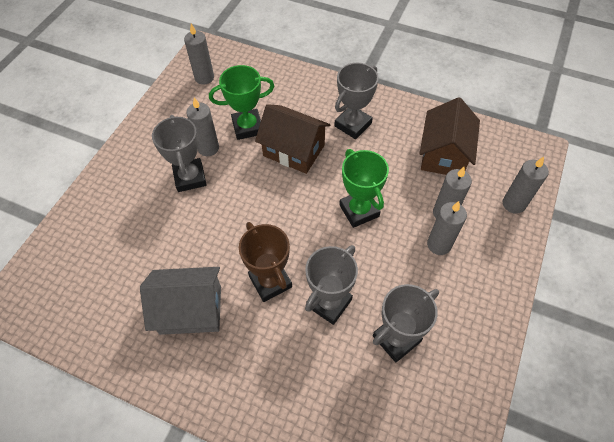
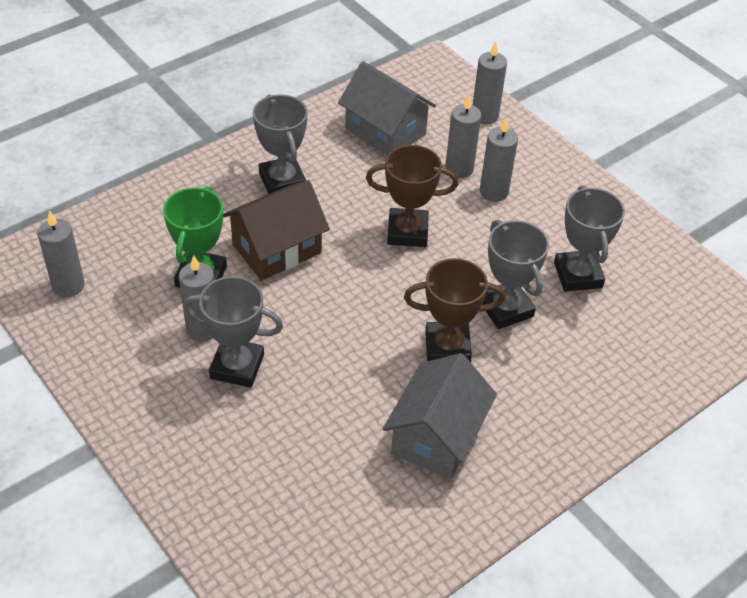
camera: 65 degrees left, 10 degrees down
green trophy [339,149,389,228] -> brown trophy [366,145,458,247]
brown house [419,97,480,175] -> grey house [338,61,436,156]

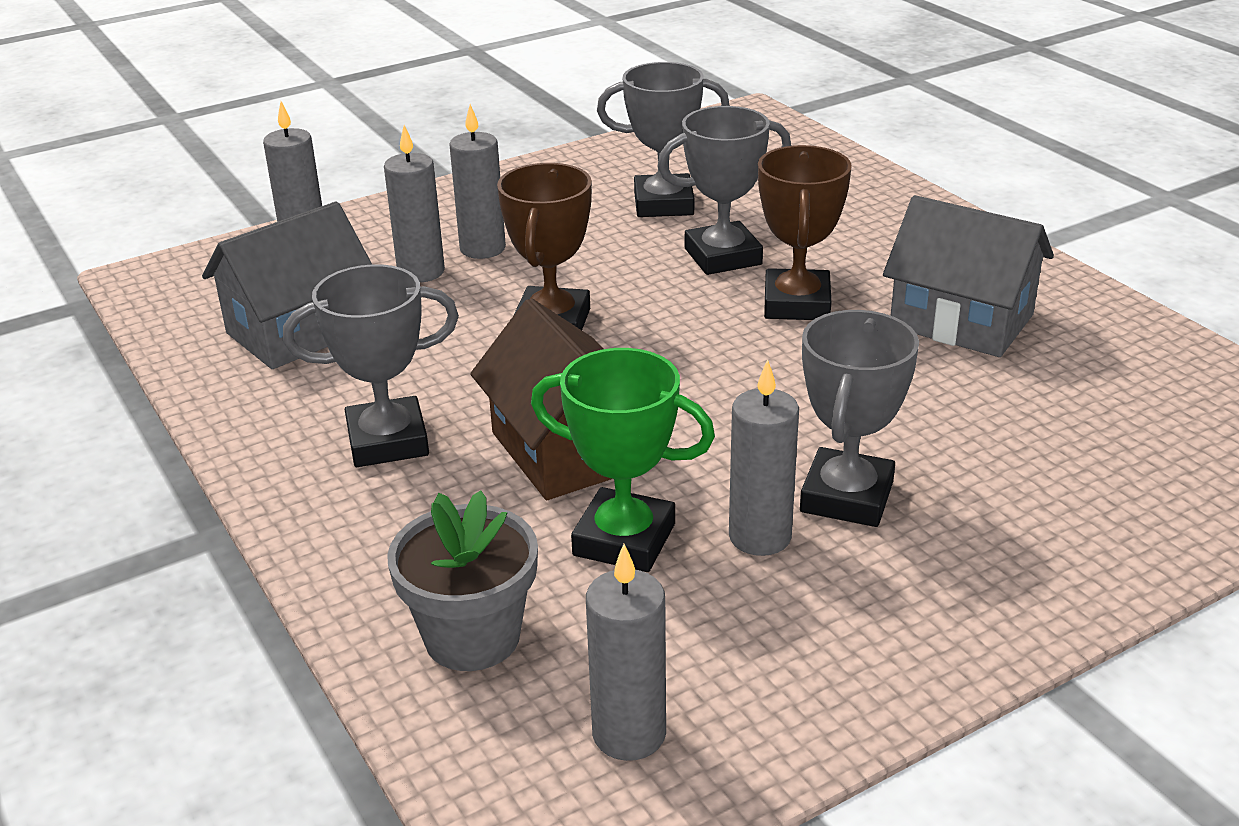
camera: 80 degrees left, 15 degrees down
none -> grey flower pot [387,490,538,671]

